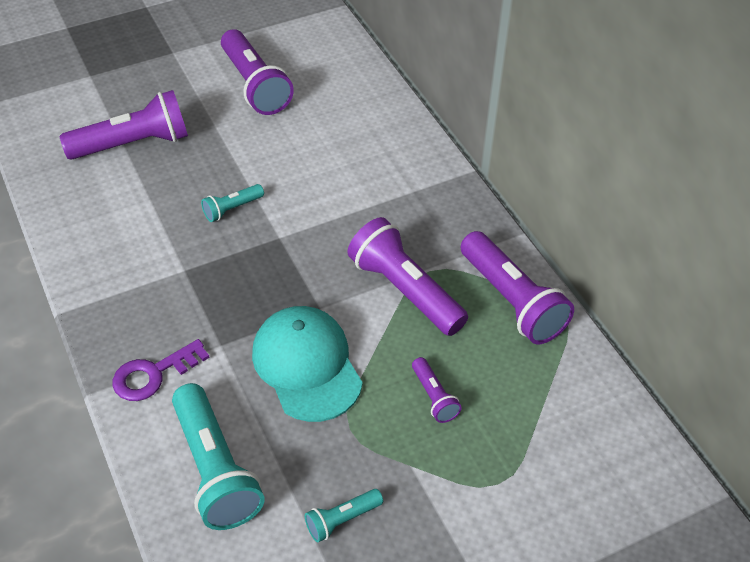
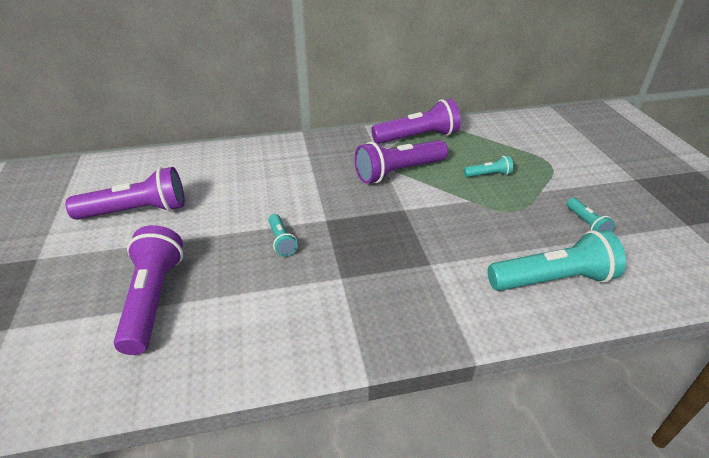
camera: 75 degrees left, 10 degrees down
purple key [113,339,210,401] -> none
turquoise cap [252,306,363,422] -> none
purple flashlight [412,357,462,423] -> turquoise flashlight [464,156,513,177]

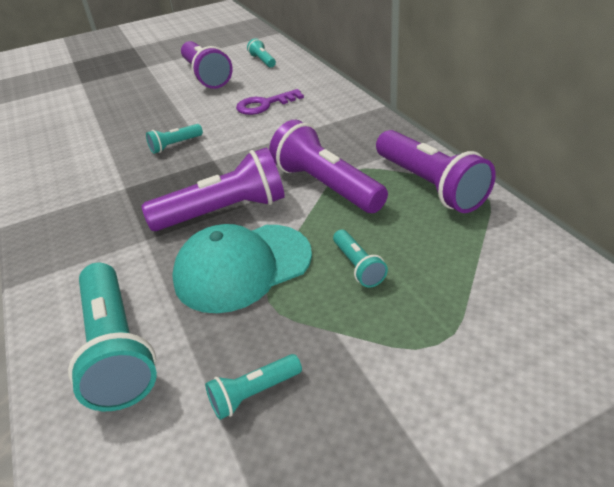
camera: 80 degrees right, 0 degrees up
purple flashlight [114,225,183,355] -> purple flashlight moved to [141,147,285,231]
none -> turquoise cap [172,224,312,313]
none -> purple key [236,89,304,115]
none -> turquoise flashlight [247,38,276,68]

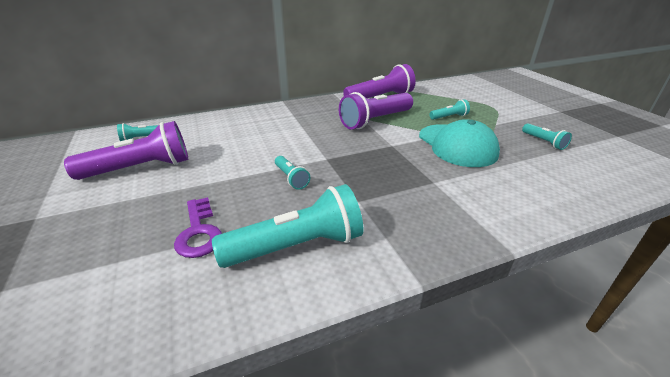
camera: 90 degrees left, 5 degrees down
turquoise flashlight [68,262,157,411] -> turquoise flashlight moved to [212,184,363,268]
purple flashlight [141,147,285,231] -> none
purple key [236,89,304,115] -> purple key moved to [174,197,222,258]

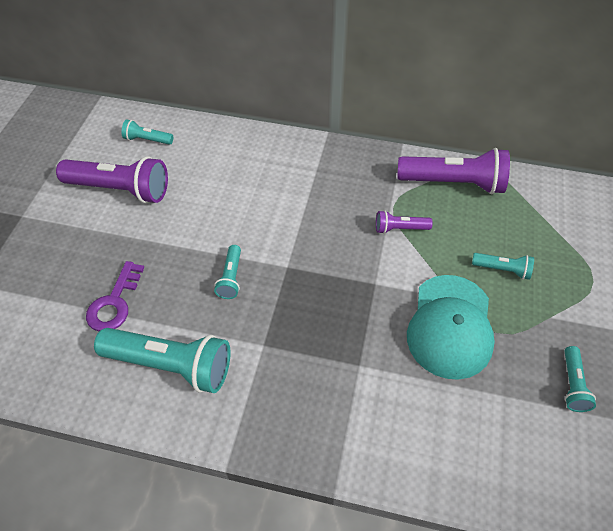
camera: 35 degrees right, 20 degrees up
purple flashlight [339,92,413,129] -> purple flashlight [376,210,433,234], size x0.49

